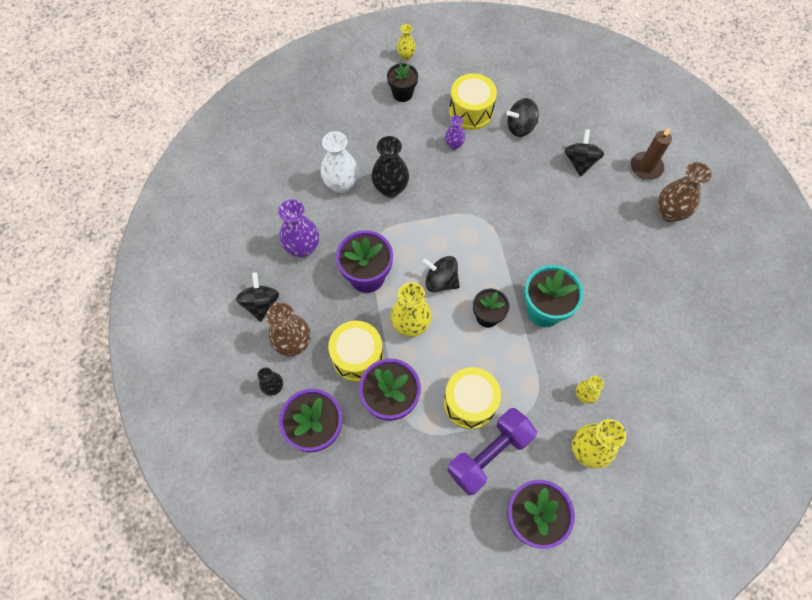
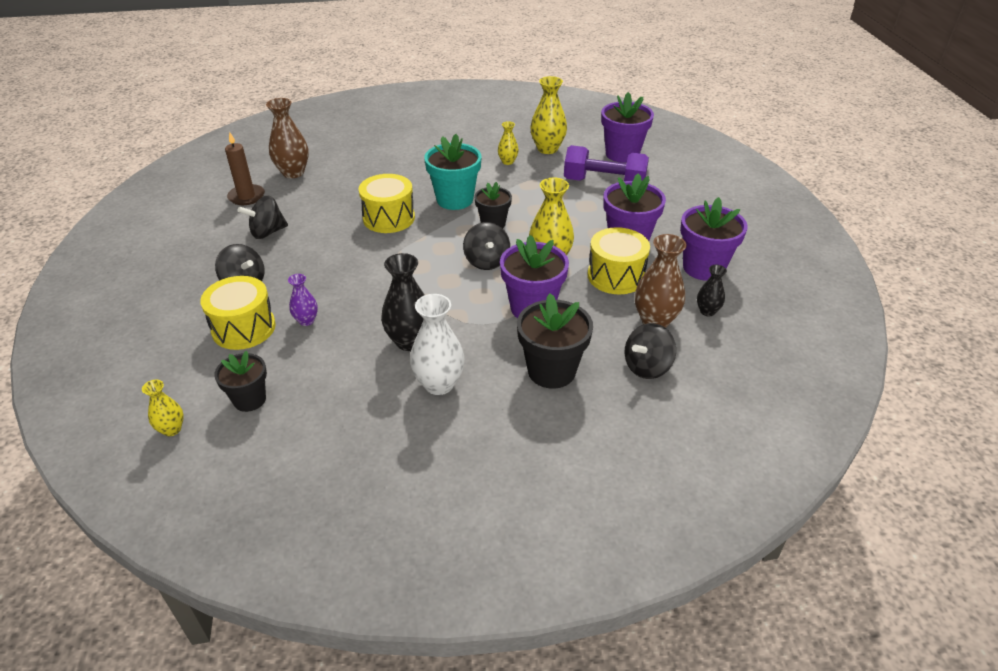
camera: 125 degrees left, 25 degrees down
purple vase [278,199,319,258] -> black flower pot [517,293,593,389]
yellow drum [444,367,501,429] -> yellow drum moved to [359,174,415,233]

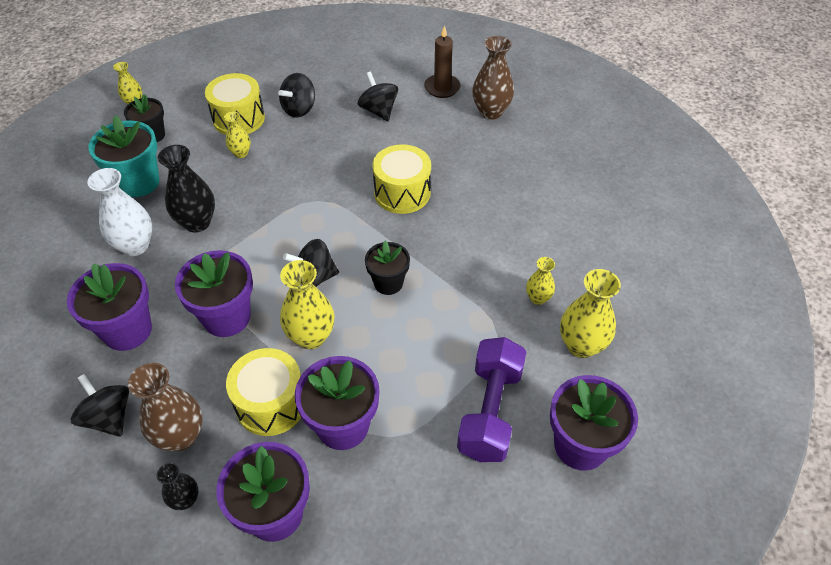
camera: 90 degrees right, 10 degrees up
purple vase [288,274,318,326] -> yellow vase [224,112,251,158]
turquoise flower pot [424,134,482,210] -> turquoise flower pot moved to [88,115,160,197]
black flower pot [517,293,593,389] -> purple flower pot [67,263,152,351]

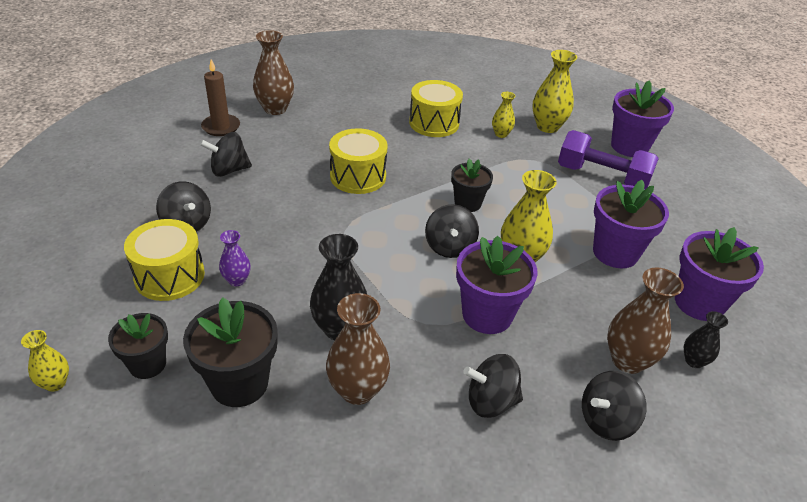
camera: 80 degrees left, 10 degrees down
purple flower pot [67,263,152,351] -> black spinning top [463,354,523,418]
turquoise flower pot [88,115,160,197] -> black flower pot [183,297,278,407]
white vase [88,168,152,256] -> brown vase [326,293,390,405]
yellow vase [224,112,251,158] -> purple vase [219,230,250,287]
yellow drum [226,348,301,436] -> yellow drum moved to [409,80,463,137]

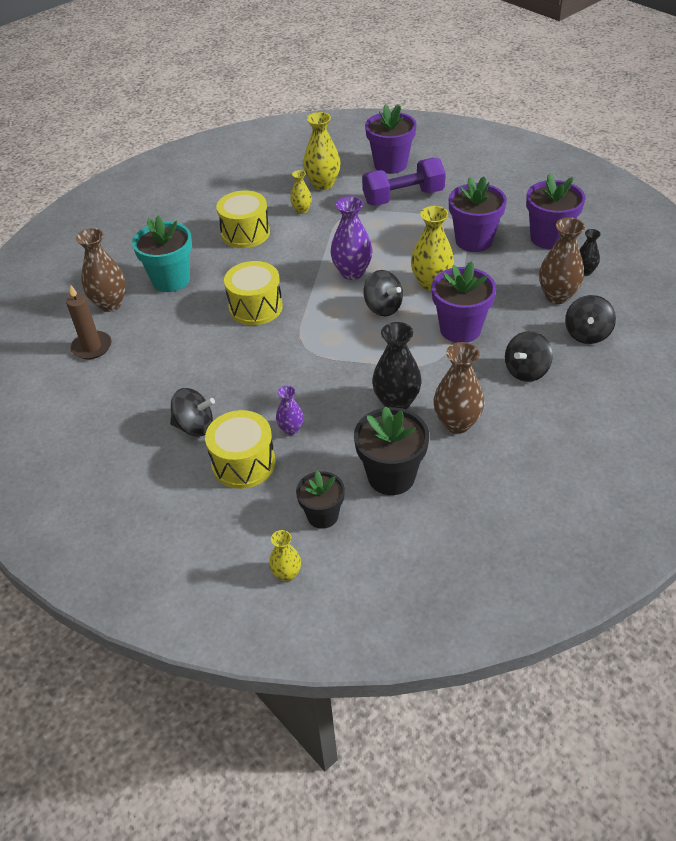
camera: 40 degrees left, 5 degrees up
black spinning top [200,132,252,177] -> none
black flower pot [451,158,493,212] -> purple vase [330,196,373,280]
none -> turquoise flower pot [132,216,192,292]

